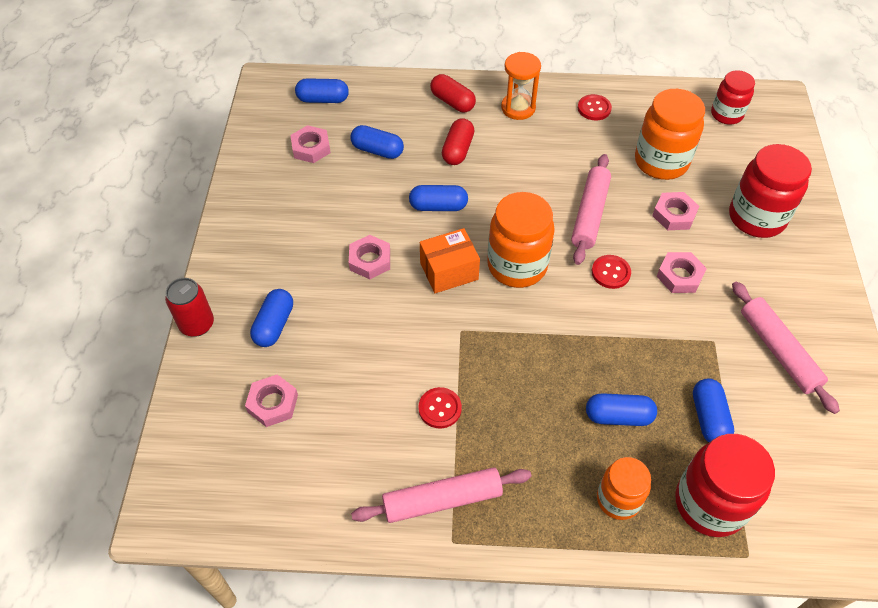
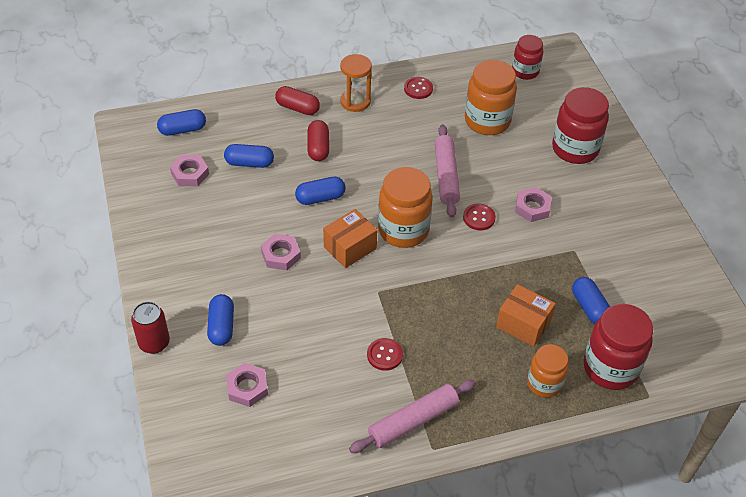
camera: 20 degrees left, 5 degrees down
blue capsule [586,393,657,426] -> orange box [496,284,556,347]
pink nut [652,192,699,230] -> none
pink rolling pin [732,282,840,414] -> none

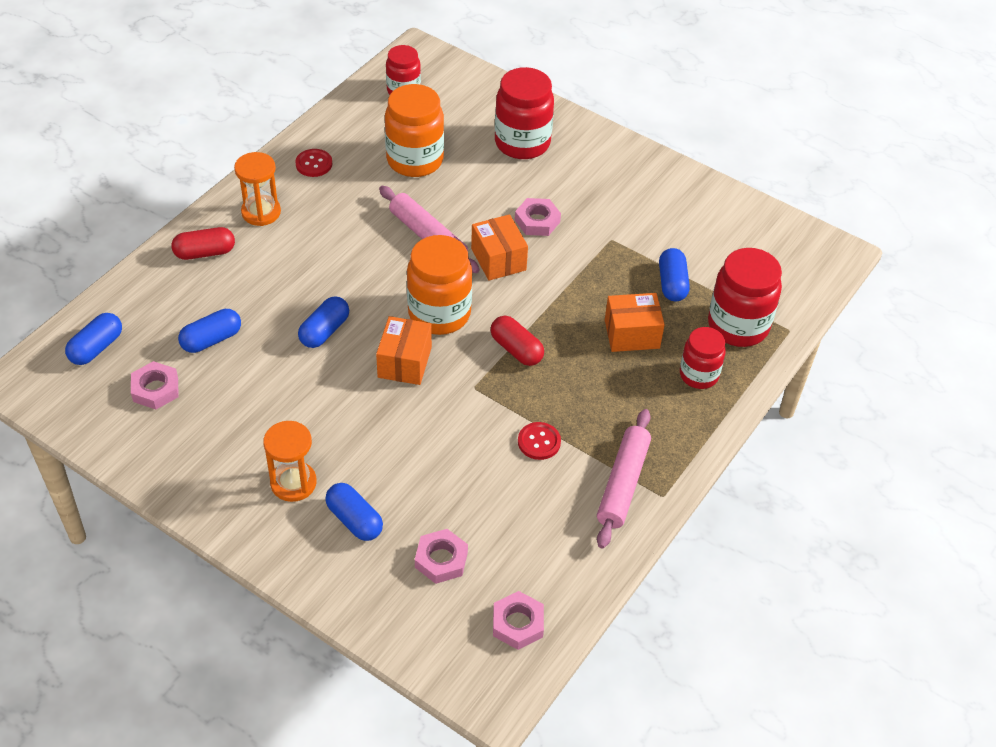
camera: 40 degrees left, 0 degrees up
red can [131,301,170,354] -> none
pink nut [261,234,301,270] -> pink nut moved to [493,591,544,650]
red capsule [307,120,329,161] -> red capsule moved to [491,315,544,366]
red button [463,204,496,230] -> orange box [471,214,528,281]
orange jar [527,344,568,398] -> red jar [680,327,726,389]
blue capsule [572,277,610,324] -> blue capsule turned 60 degrees clockwise [659,248,690,302]
none -> orange hourglass [263,421,316,502]

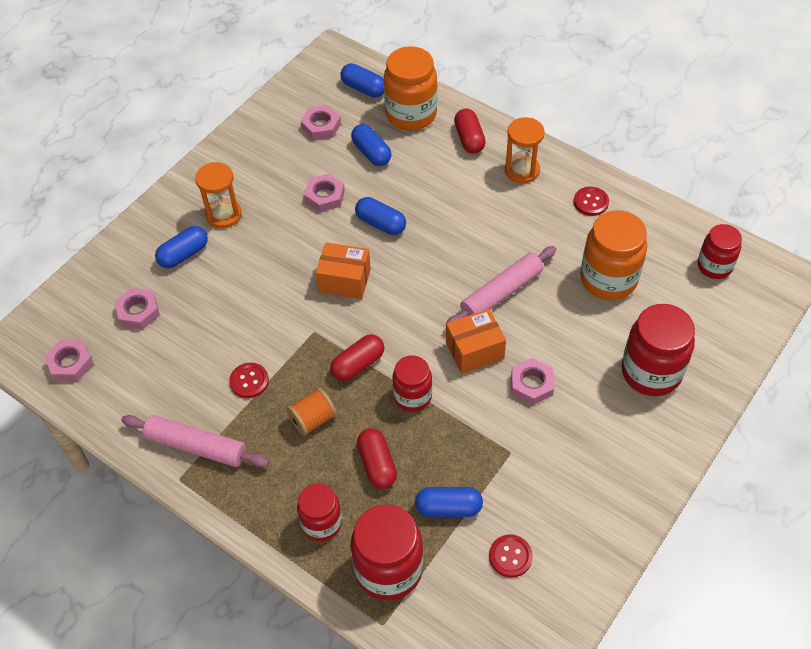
camera: 95 degrees right, 5 degrees up
orange jar [407,235,472,335] -> orange jar moved to [384,46,437,131]
orange box [605,293,665,352] -> red capsule [357,428,397,489]
none -> orange spool [286,387,337,436]
none -> pink nut [304,173,345,212]
none -> red jar [392,355,432,412]
none -> red button [489,534,533,578]

